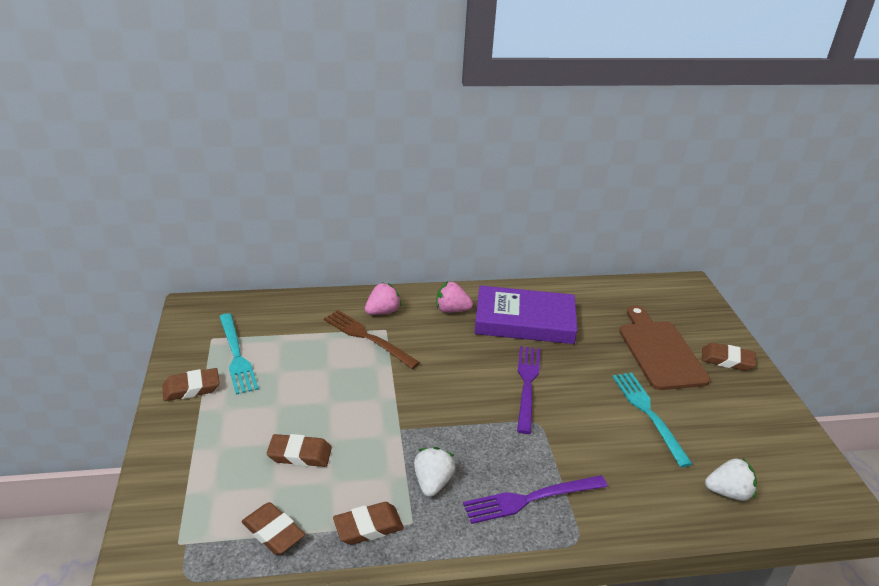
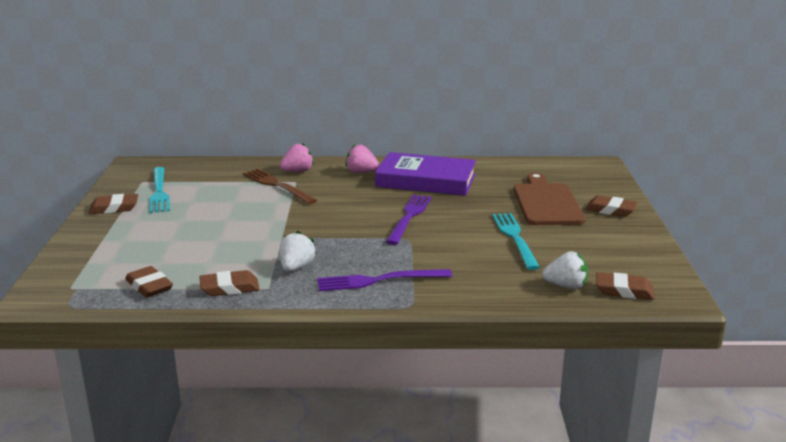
camera: 10 degrees right, 10 degrees down
brown eraser [267,434,332,467] -> brown eraser moved to [596,272,655,300]

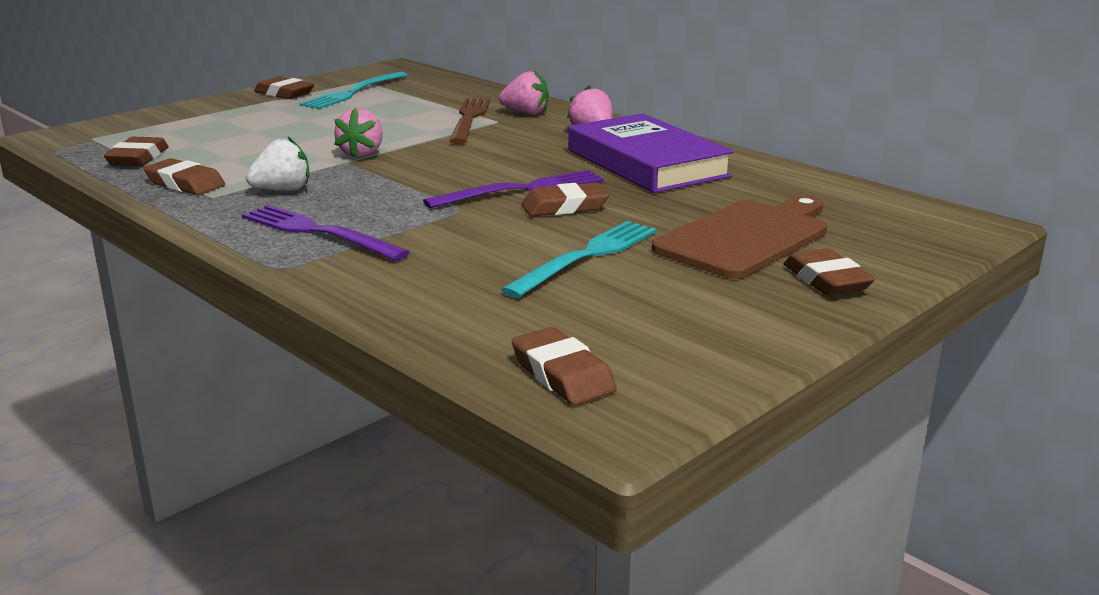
camera: 45 degrees right, 0 degrees up
white strawberry [542,251,588,290] -> none
none -> pink strawberry [334,108,383,158]
none -> brown eraser [521,183,609,216]

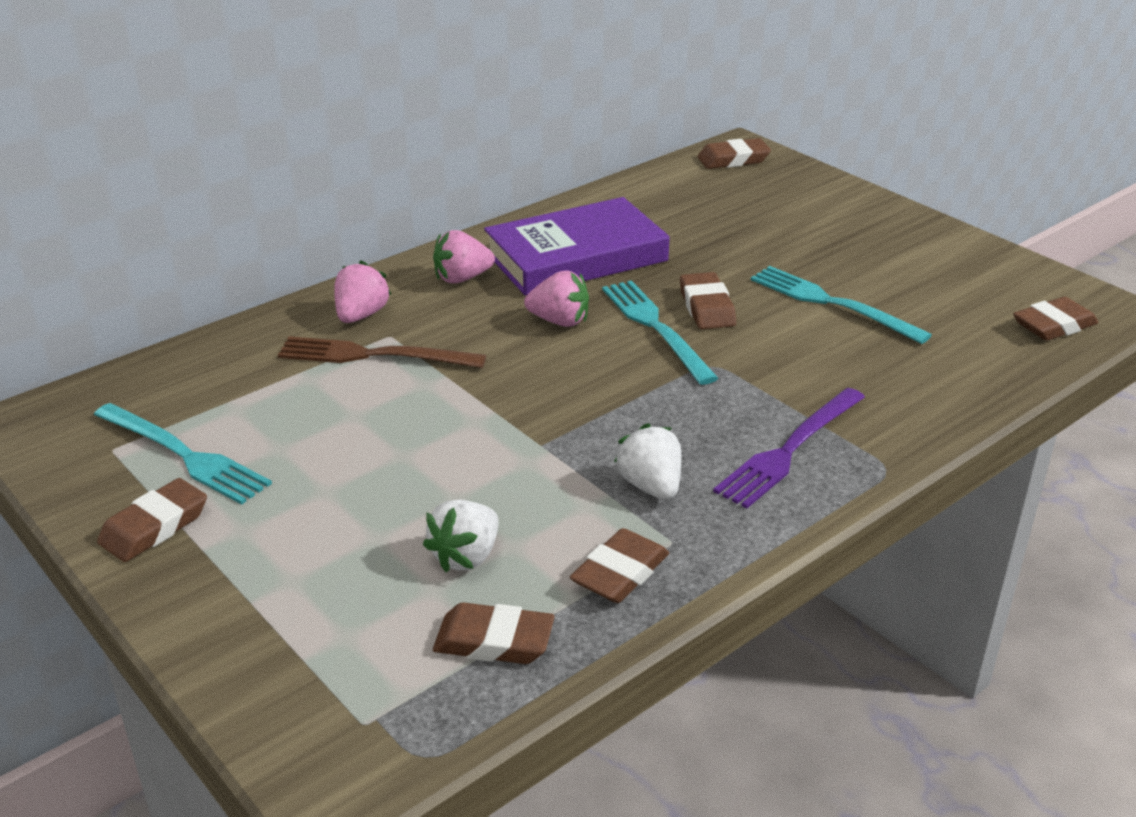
camera: 85 degrees left, 10 degrees up
pink strawberry [334,108,383,158] -> pink strawberry moved to [524,271,589,327]
purple fork [423,170,604,208] -> turquoise fork [602,280,718,385]
brown cutting board [652,196,827,279] -> none
brown eraser [784,248,875,296] -> brown eraser moved to [697,138,771,169]
none -> white strawberry [423,500,499,572]

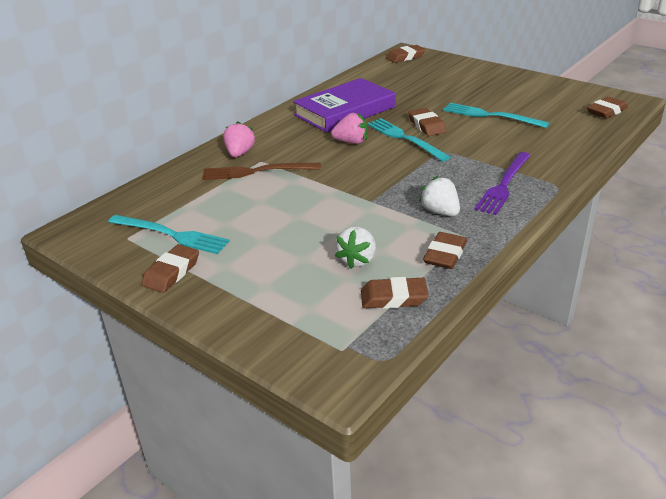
camera: 10 degrees left, 0 degrees up
pink strawberry [433,230,495,283] -> none

